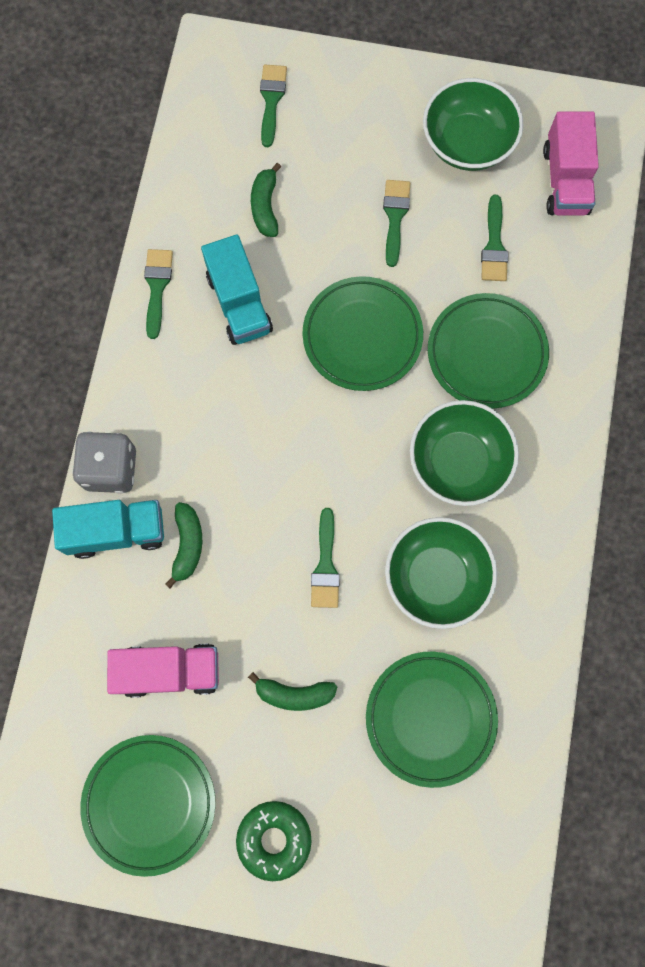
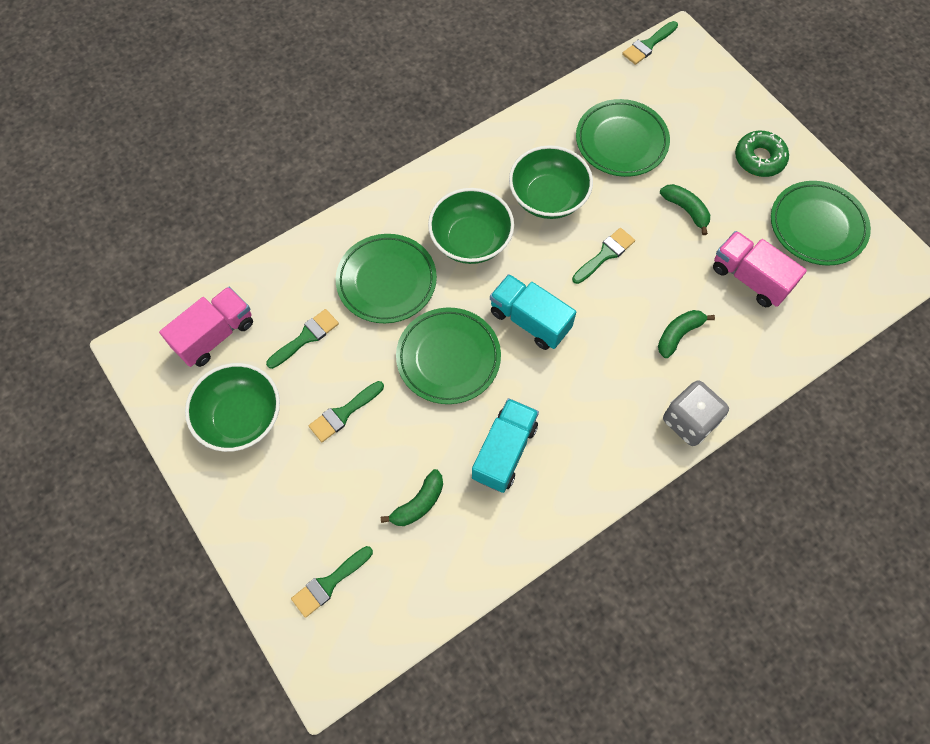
camera: 135 degrees left, 10 degrees down
turquoise truck [52,500,164,559] -> turquoise truck moved to [490,274,576,350]
green brush [144,249,173,339] -> green brush moved to [622,21,678,65]

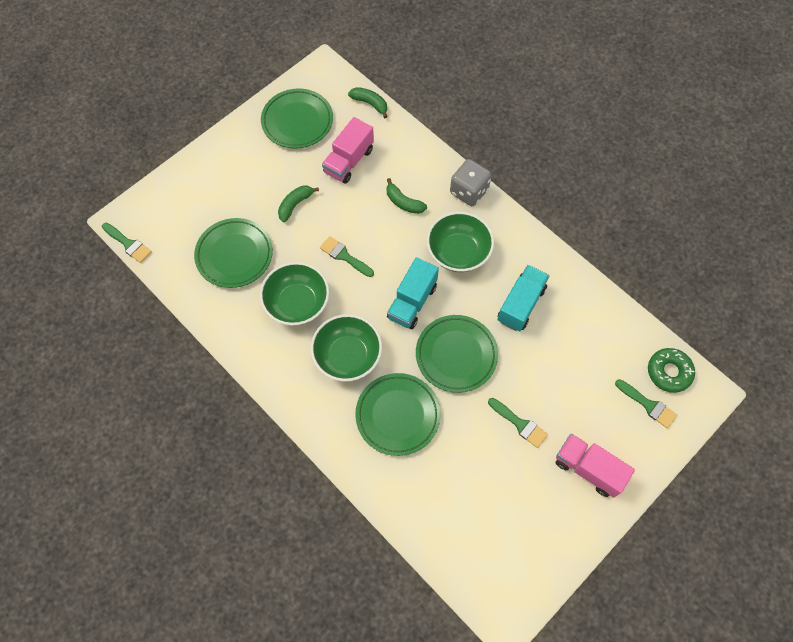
camera: 100 degrees left, 0 degrees up
pink truck [159,287,253,367] -> pink truck moved to [556,433,635,498]
green bowl [185,363,280,452] -> green bowl moved to [427,212,494,272]
green brush [266,309,339,369] -> none
green banana [381,469,443,526] -> green banana moved to [348,87,388,118]
turquoise truck [472,398,539,493] -> turquoise truck turned 105 degrees clockwise [497,265,549,331]
green donut [735,131,789,177] -> green donut moved to [648,348,695,393]

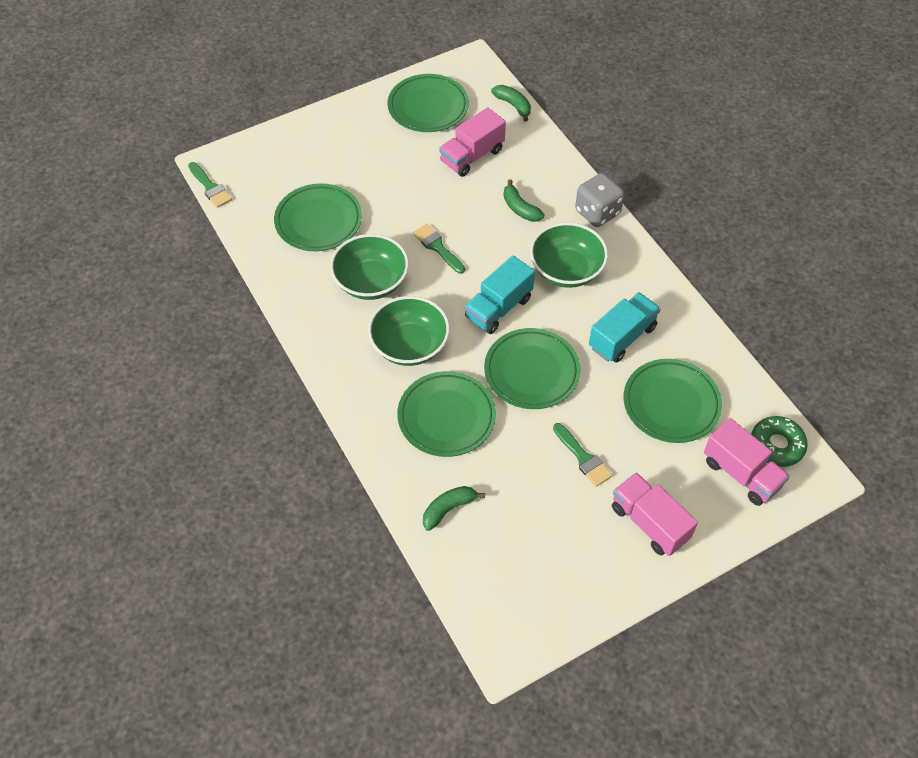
camera: 15 degrees right, 10 degrees down
green banana [278,185,319,222] -> green banana moved to [423,486,485,531]
green brush [615,379,677,428] -> pink truck [704,418,790,506]
none -> green plate [624,359,722,443]

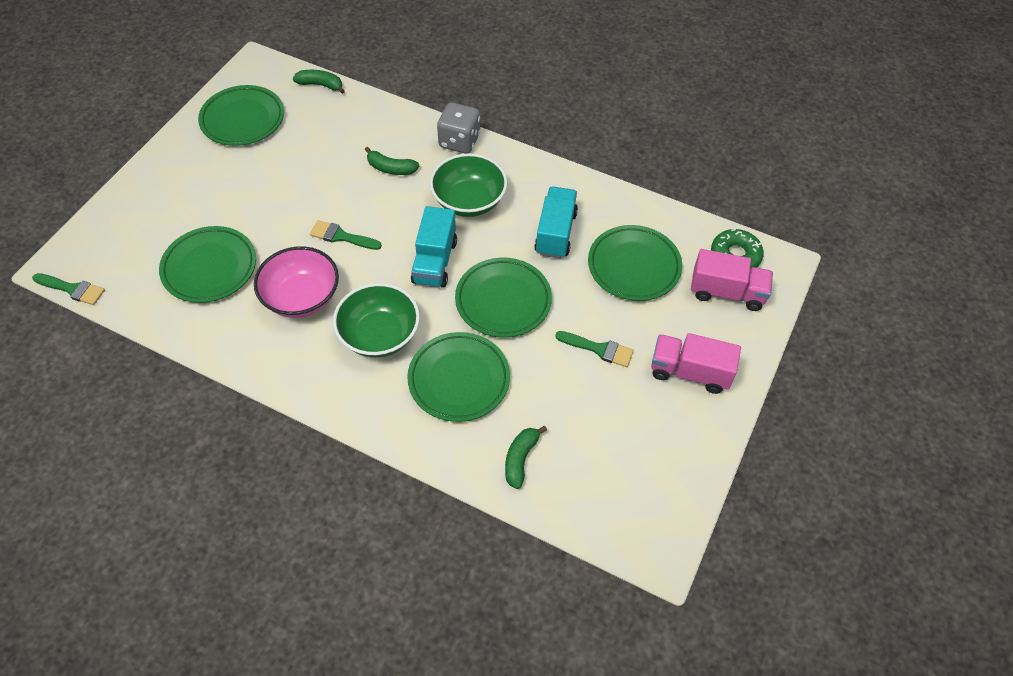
camera: 35 degrees left, 0 degrees up
green bowl [330,234,409,300] -> pink bowl [254,246,339,318]
pink truck [439,107,506,177] -> none

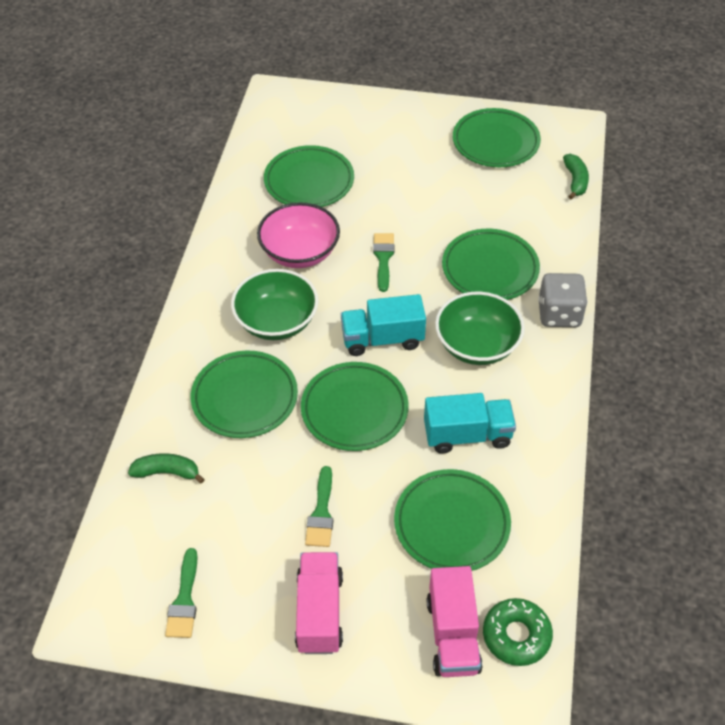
camera: 75 degrees right, 5 degrees down
green brush [32,273,105,305] -> green brush moved to [165,548,198,638]
green banana [365,147,419,175] -> green plate [442,229,540,300]

